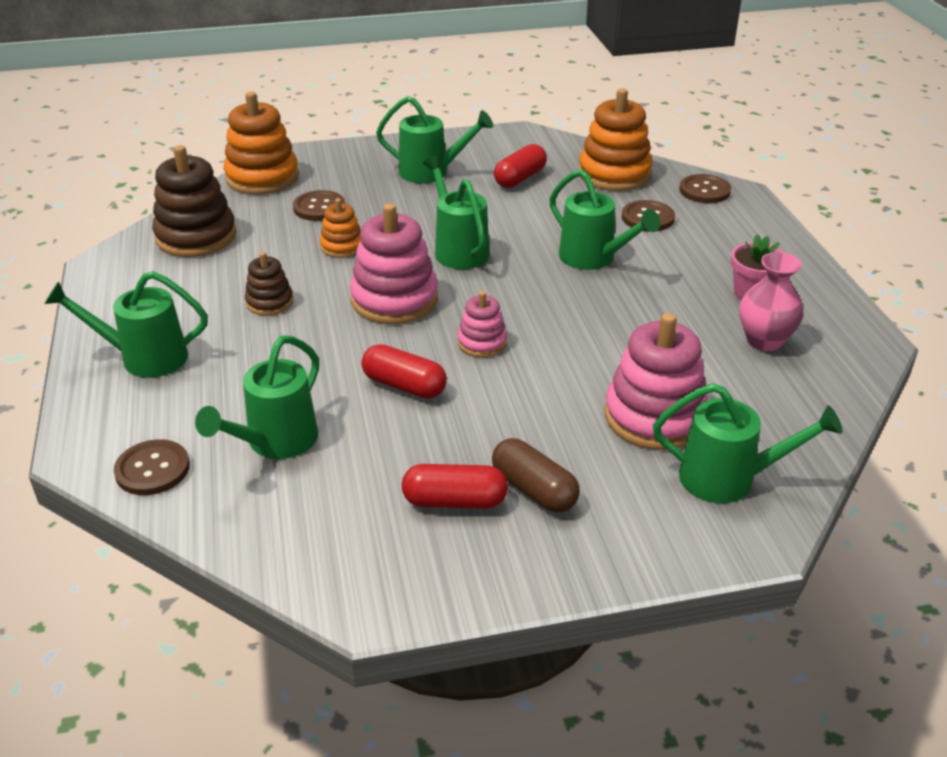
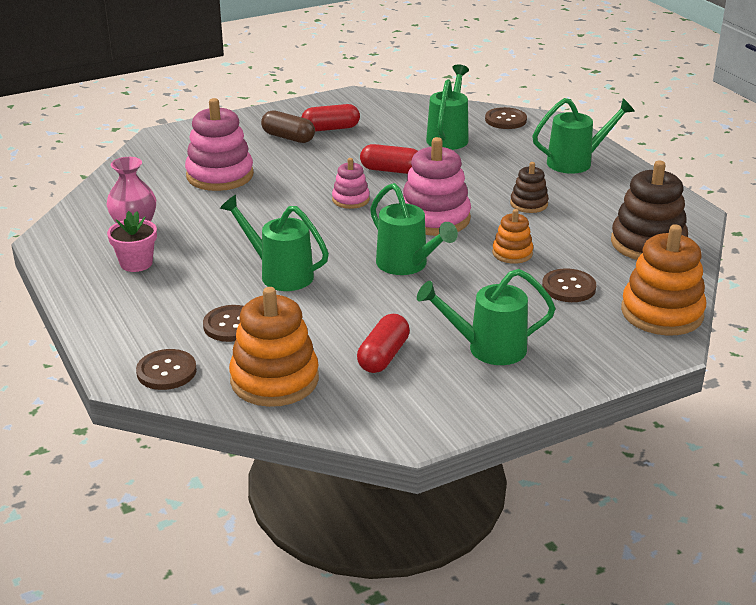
camera: 165 degrees right, 5 degrees down
green watering can [653,383,843,503] -> none

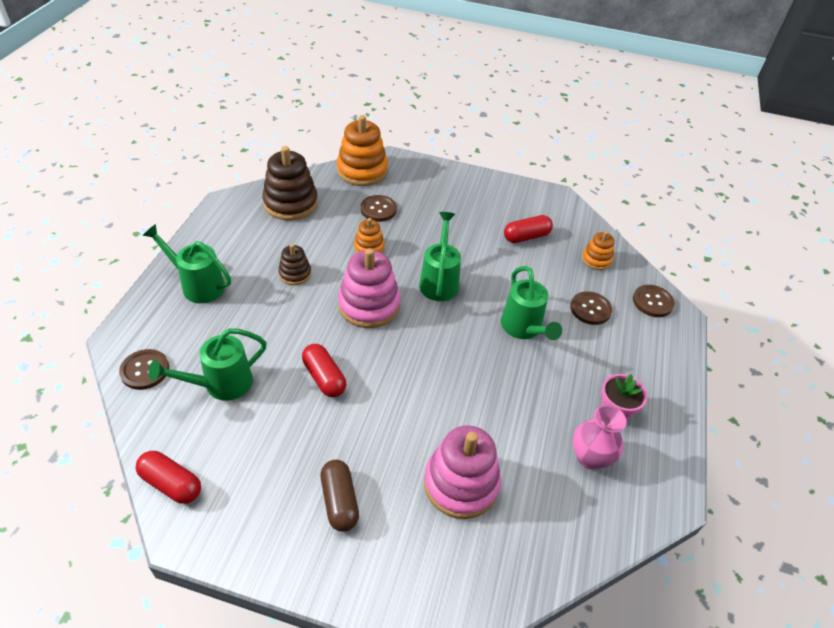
camera: 140 degrees left, 15 degrees up
orange stacking toy [229,287,319,407] -> orange stacking toy [582,231,614,270], size x0.54
red capsule [302,104,360,132] -> red capsule moved to [136,451,201,504]
pink stacking toy [332,158,370,209] -> none
green watering can [417,269,556,365] -> none

